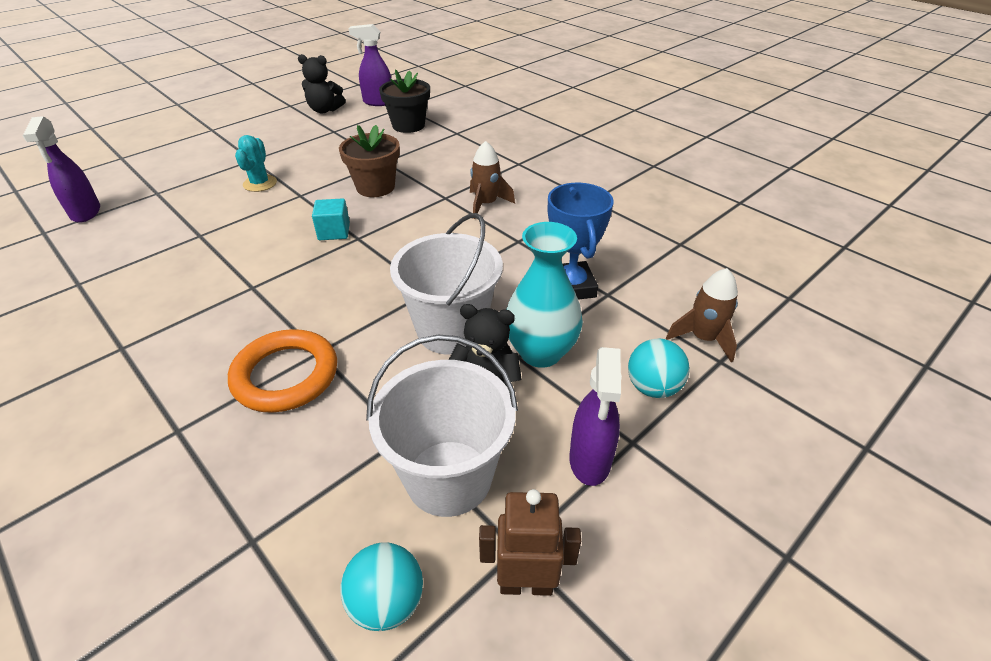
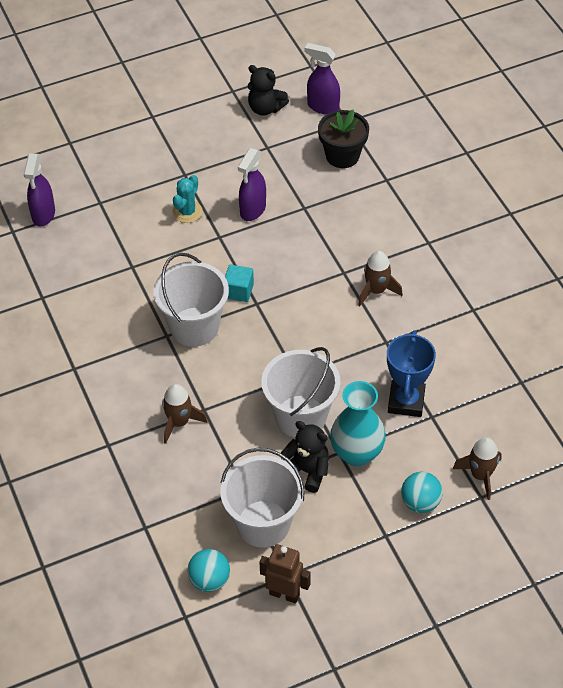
camera: 20 degrees right, 10 degrees up
orange ring [228,329,337,413] -> brown rocket [162,384,207,444]
brown flower pot [339,125,400,197] -> none
purple spray bottle [569,347,622,486] -> purple spray bottle moved to [238,148,266,221]
none -> white bucket [153,253,229,347]

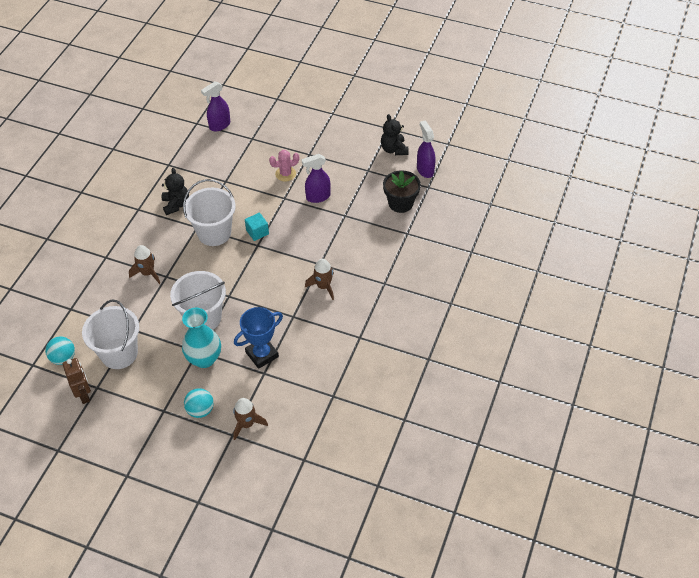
camera: 45 degrees right, 0 degrees up
turquoise cactus [172,175,203,223] -> pink cactus [269,150,299,181]
black teddy bear [281,421,329,493] -> black teddy bear moved to [162,168,189,215]

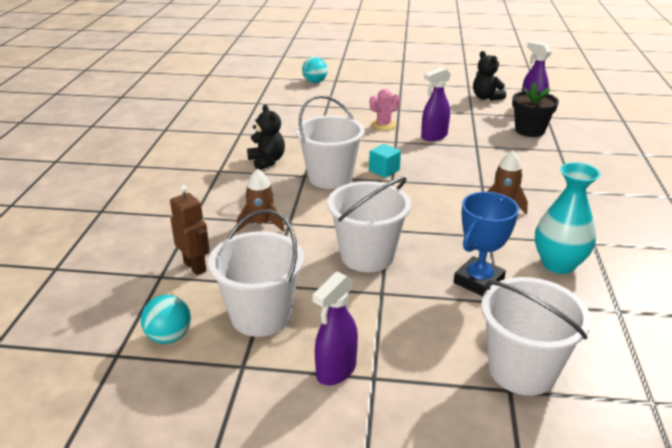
camera: 15 degrees left, 20 degrees down
brown robot [63,358,91,404] -> brown robot moved to [170,185,210,275]
turquoise vase [182,308,221,368] -> turquoise vase moved to [535,162,601,274]
turquoise ball [184,388,214,418] -> turquoise ball moved to [302,57,328,83]
purple spray bottle [201,81,230,131] -> purple spray bottle moved to [312,272,358,386]
brown rocket [233,398,268,440] -> white bucket [481,277,591,396]

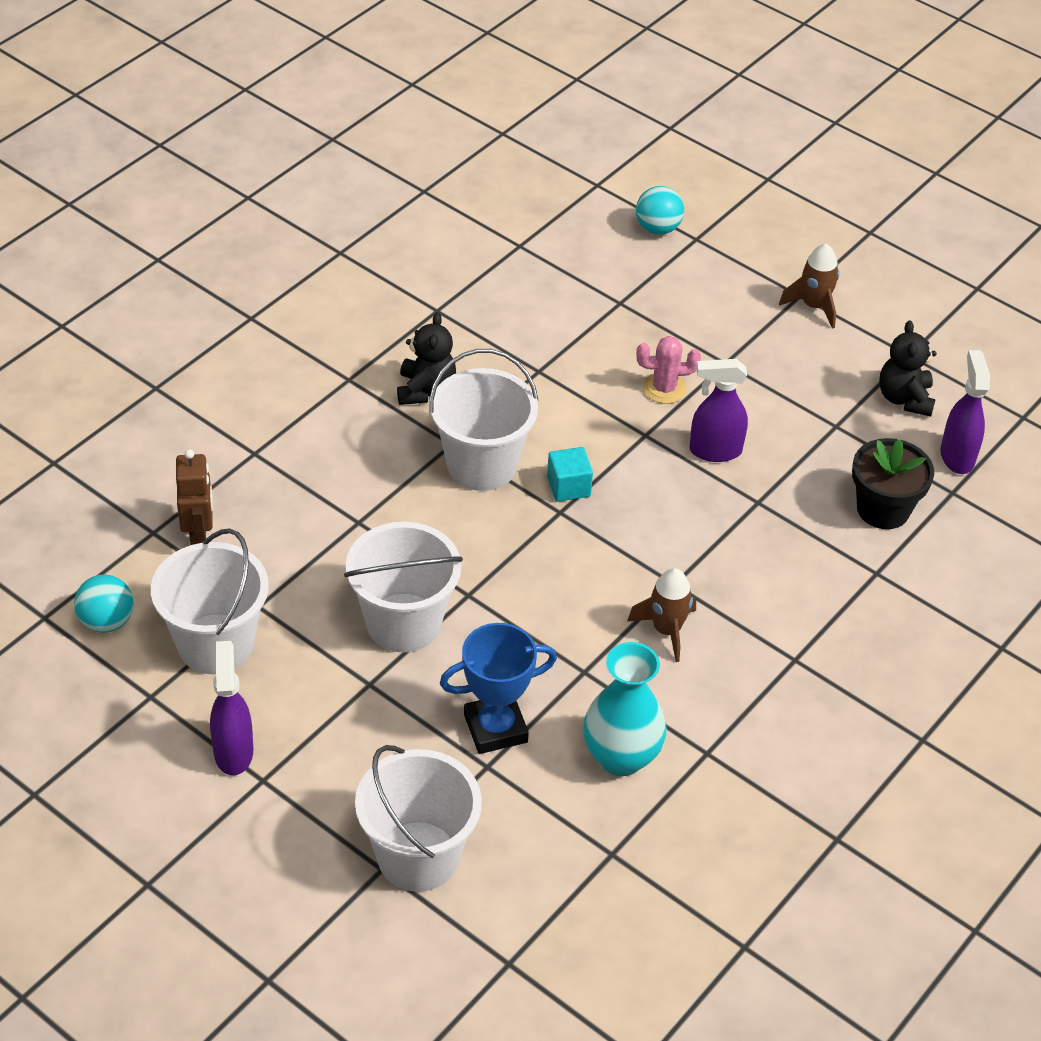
camera: 30 degrees right, 15 degrees up
brown rocket [236,169,285,232] -> brown rocket moved to [779,244,839,329]
purple spray bottle [312,272,358,386] -> purple spray bottle turned 105 degrees clockwise [210,641,253,775]

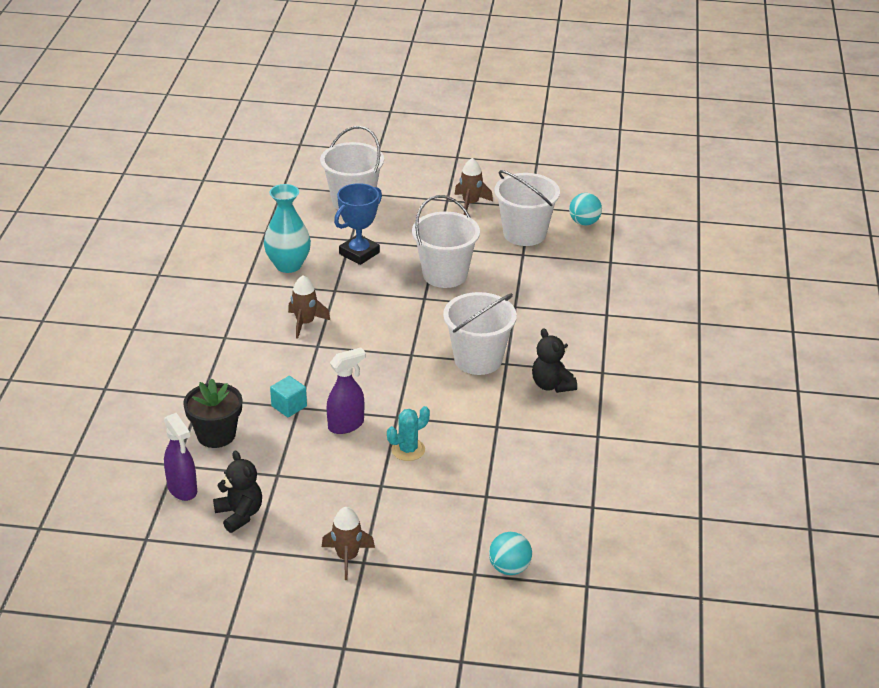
camera: 150 degrees right, 10 degrees down
brown robot [176,450,213,545] -> none
purple spray bottle [210,641,253,775] -> brown rocket [454,158,493,215]
turquoise cube [547,447,593,502] -> turquoise cube moved to [270,376,307,417]
pink cactus [636,336,701,404] -> turquoise cactus [387,406,430,461]

